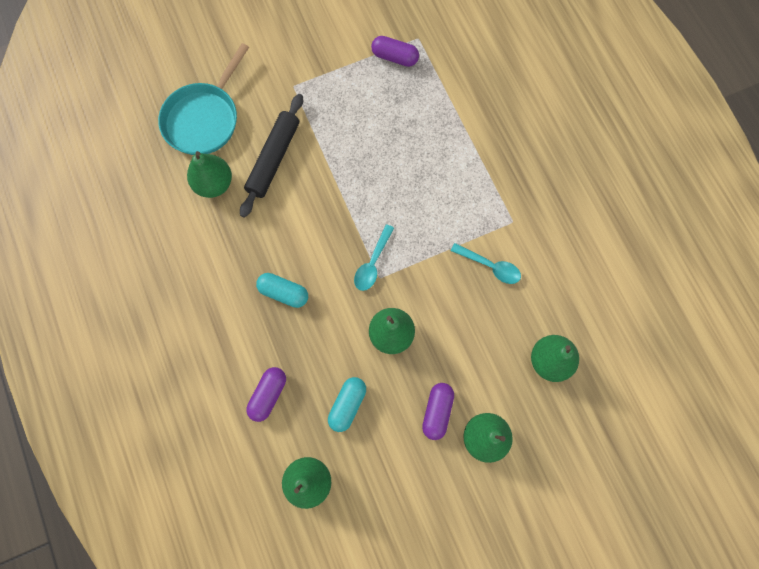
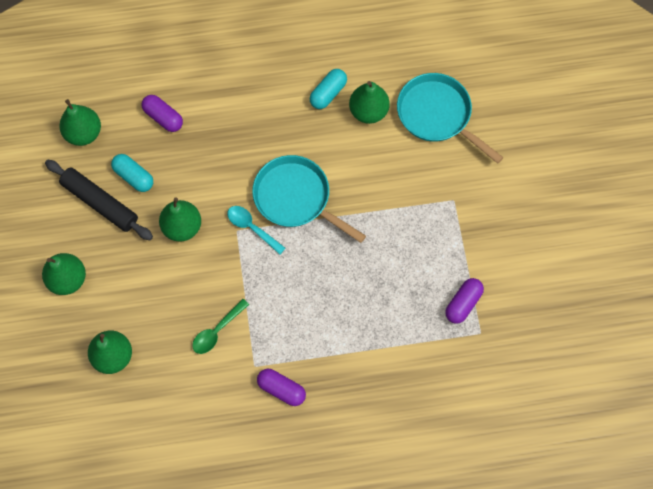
camera: 105 degrees right, 5 degrees down
black rolling pin [240,94,303,218] -> black rolling pin moved to [45,160,153,240]
turquoise capsule [256,273,308,308] -> turquoise capsule moved to [310,69,347,109]
purple capsule [422,383,454,440] -> purple capsule moved to [257,369,306,406]
turquoise spoon [451,243,521,284] -> green spoon [192,299,249,354]
none -> turquoise pan [252,155,366,243]

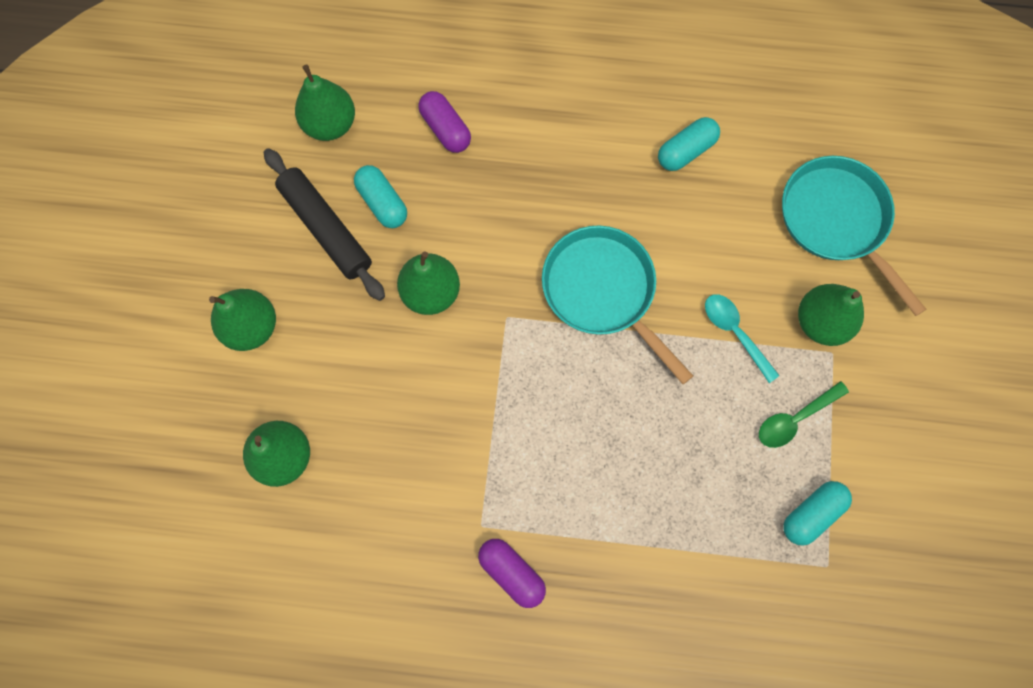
camera: 15 degrees right, 5 degrees up
green spoon [192,299,249,354] -> green spoon moved to [759,381,849,448]
turquoise spoon [227,206,286,254] -> turquoise spoon moved to [705,294,780,383]
green pear [349,81,390,124] -> green pear moved to [798,284,864,346]
purple capsule [445,278,484,324] -> turquoise capsule [783,481,852,546]

